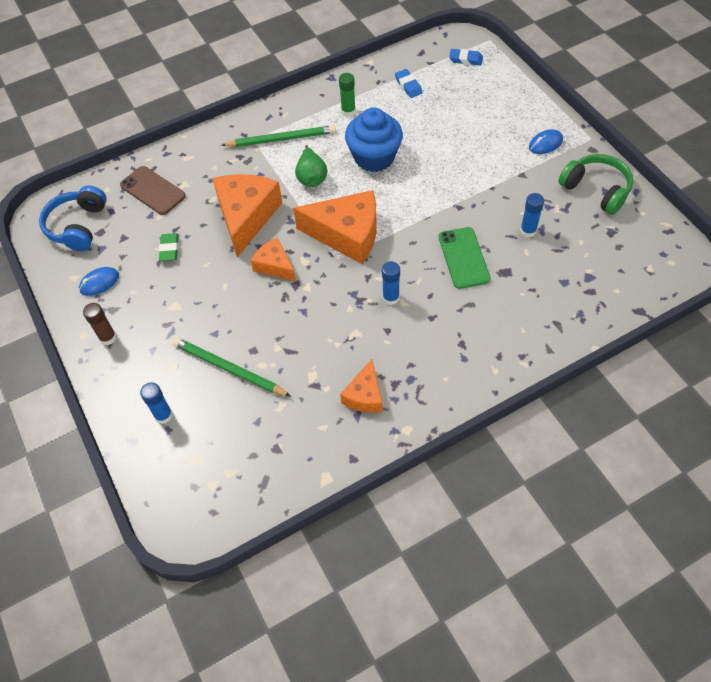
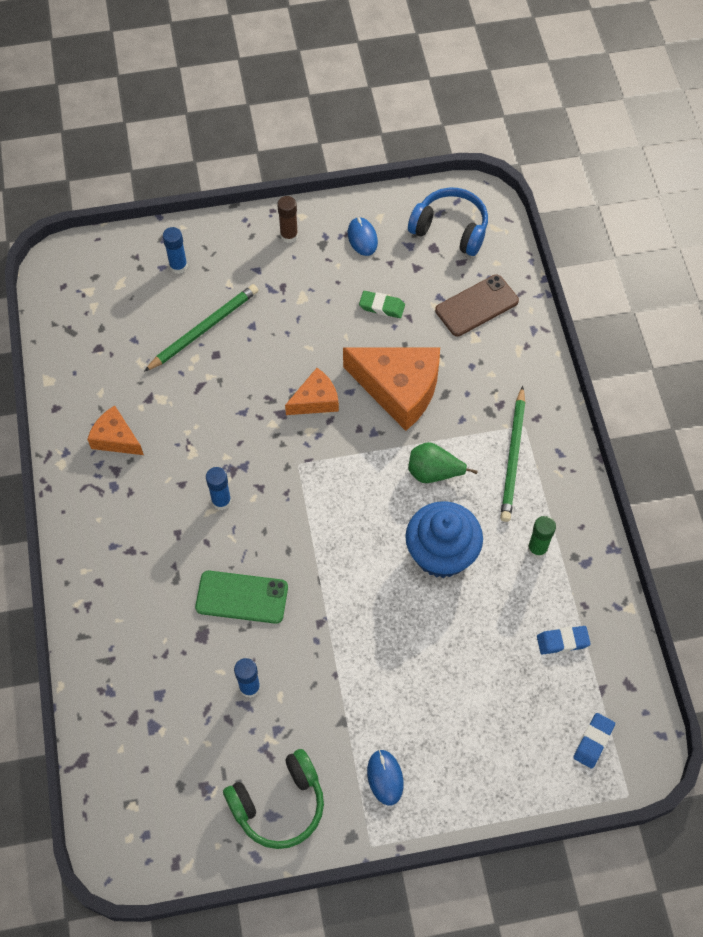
camera: 105 degrees right, 5 degrees up
orange cheese [293,190,376,264] -> none

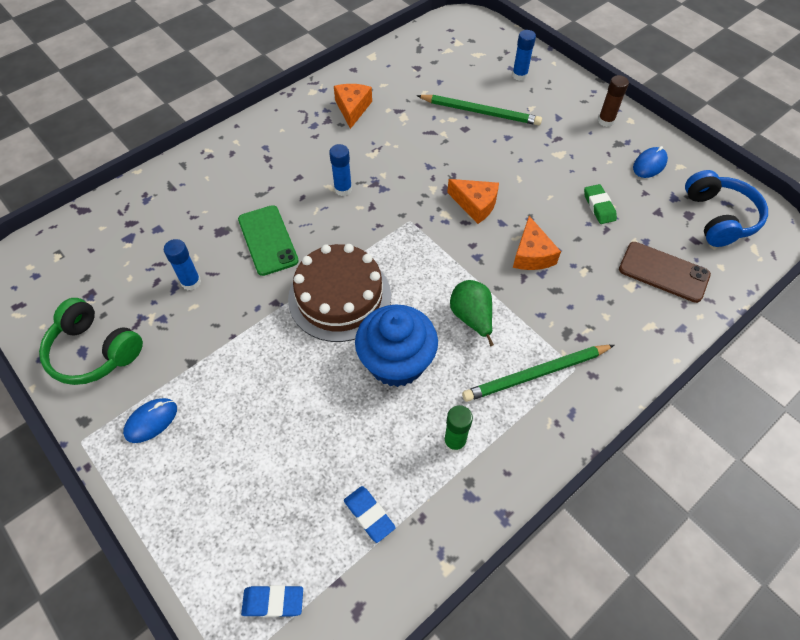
camera: 60 degrees right, 5 degrees down
orange cheese [343,347,440,431] -> orange cheese [513,216,561,270], size x0.55
none -> brown cake [288,244,391,342]

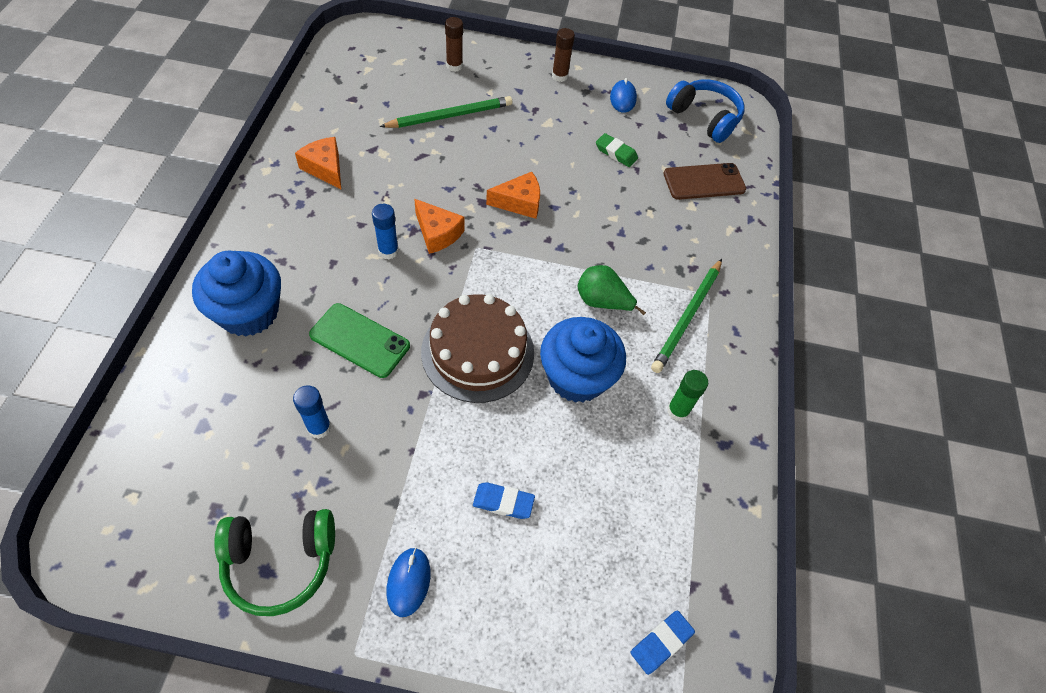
camera: 45 degrees left, 0 degrees up
blue eraser [344,486,396,543] -> blue eraser moved to [473,482,535,519]
blue glue stick [512,30,536,81] -> brown glue stick [445,17,463,72]
orange cheese [513,216,561,270] -> orange cheese moved to [414,199,464,254]
none -> blue cupcake [192,250,281,336]

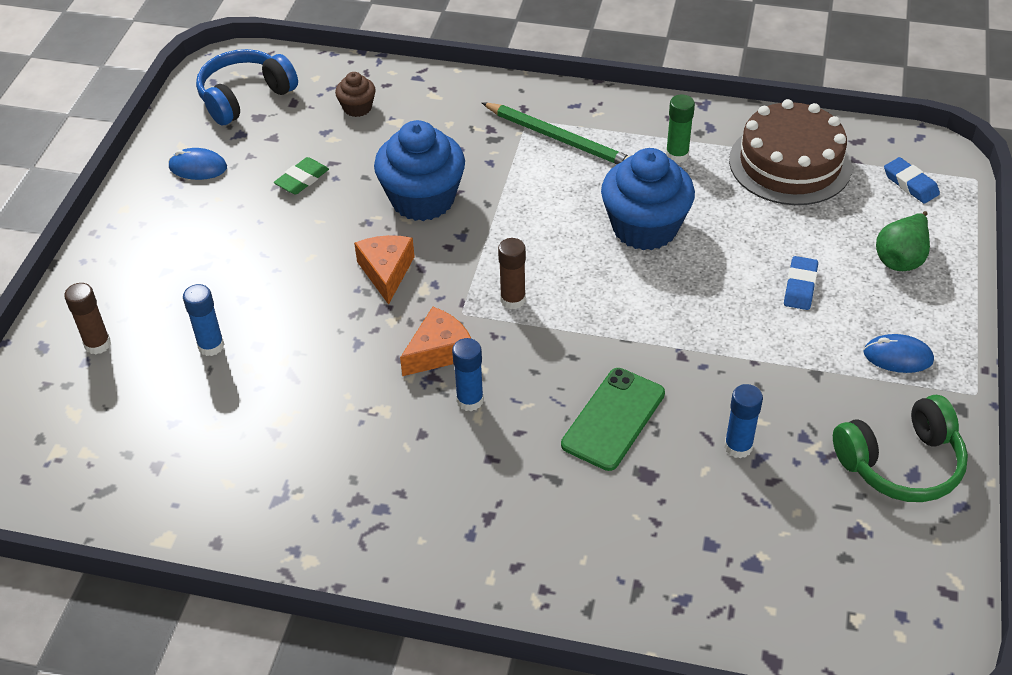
camera: 80 degrees left, 10 degrees down
blue cupcake [192,250,281,336] -> blue cupcake moved to [374,120,465,221]
green headphones [214,509,335,616] -> green headphones turned 75 degrees clockwise [833,395,968,502]
orange cheese [295,137,341,189] -> none
green pencil [379,96,512,128] -> blue glue stick [183,284,225,356]
brown cake [421,294,534,403] -> brown cake moved to [729,99,852,205]
brown glue stick [552,28,575,82] -> brown glue stick moved to [498,238,526,309]
green pear [577,265,646,315] -> green pear moved to [876,211,930,271]
brown phone [663,163,746,200] -> brown cupcake [335,72,376,117]

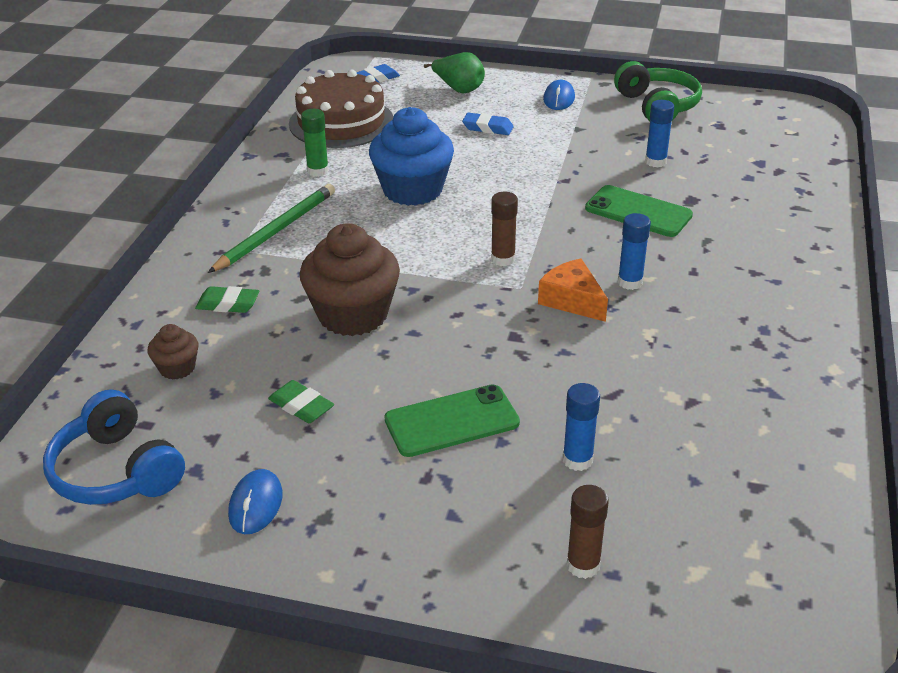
camera: 90 degrees left, 10 degrees down
orange cheese [354,235,415,305] -> none
blue cupcake [374,120,465,221] -> brown cupcake [300,223,400,336]
none -> green eraser [195,286,259,313]
none -> green phone [384,384,520,457]

